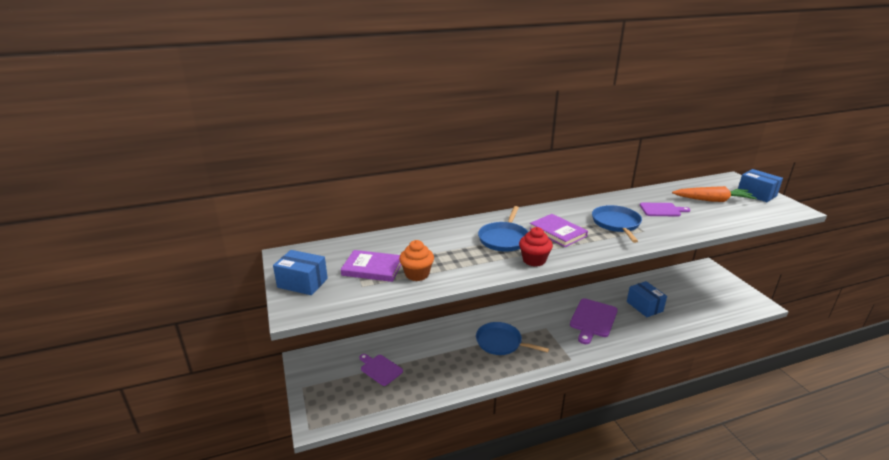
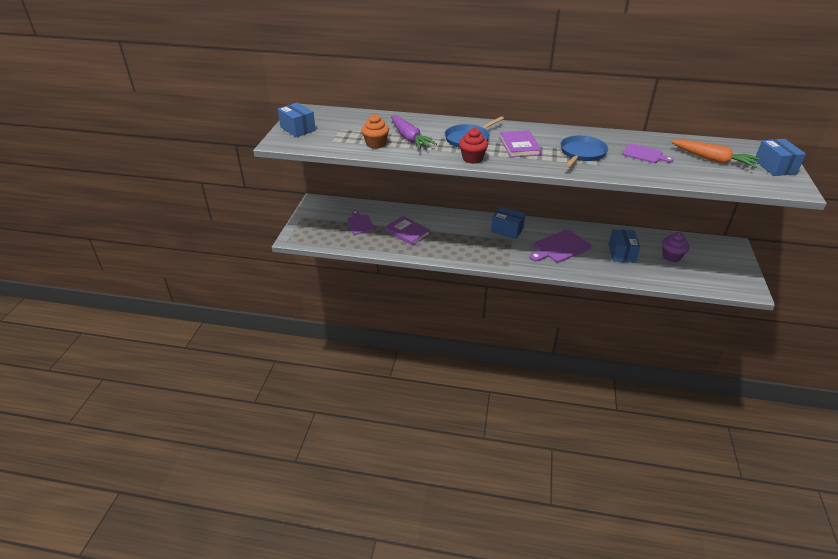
camera: 30 degrees right, 10 degrees up
purple book [341,250,401,282] -> purple book moved to [385,216,430,246]
blue pan [476,322,549,355] -> none
none -> purple carrot [391,115,437,149]
none -> blue box [491,207,525,239]
none -> purple cupcake [662,232,689,262]

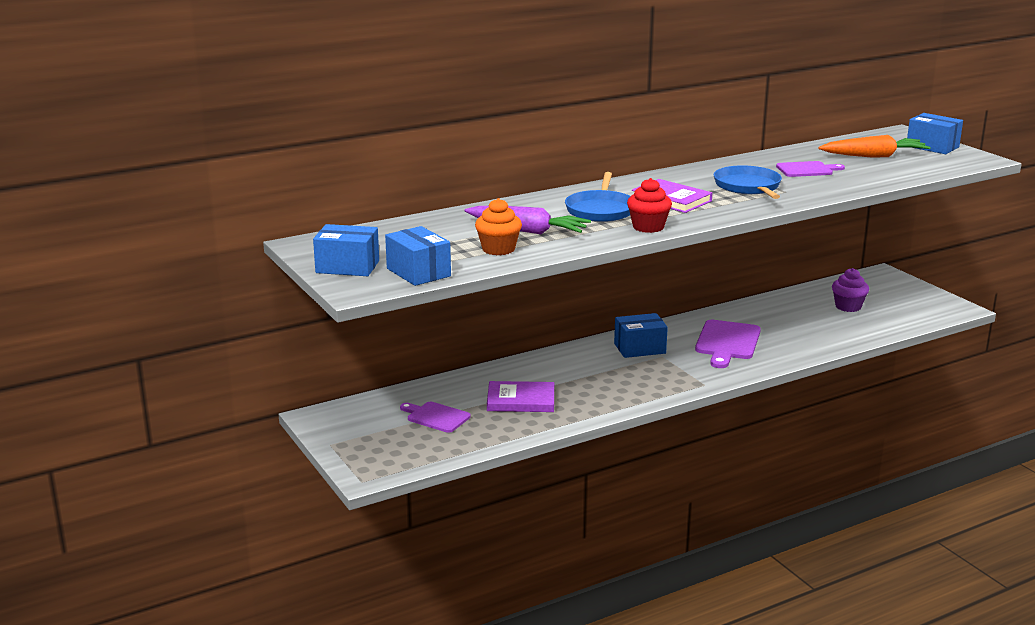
camera: 40 degrees left, 15 degrees down
blue box [609,230,640,263] -> blue box moved to [385,226,451,286]

